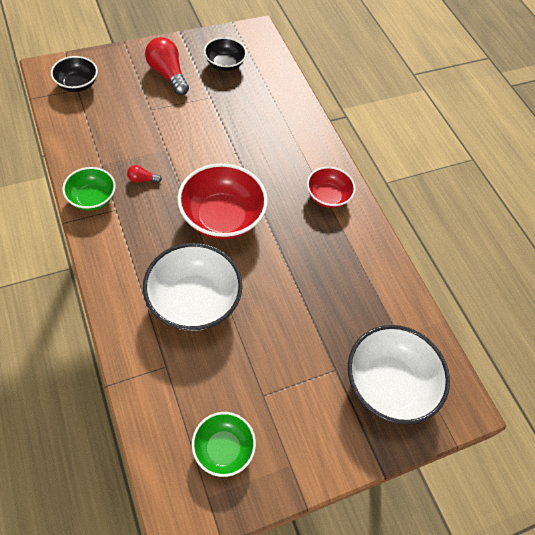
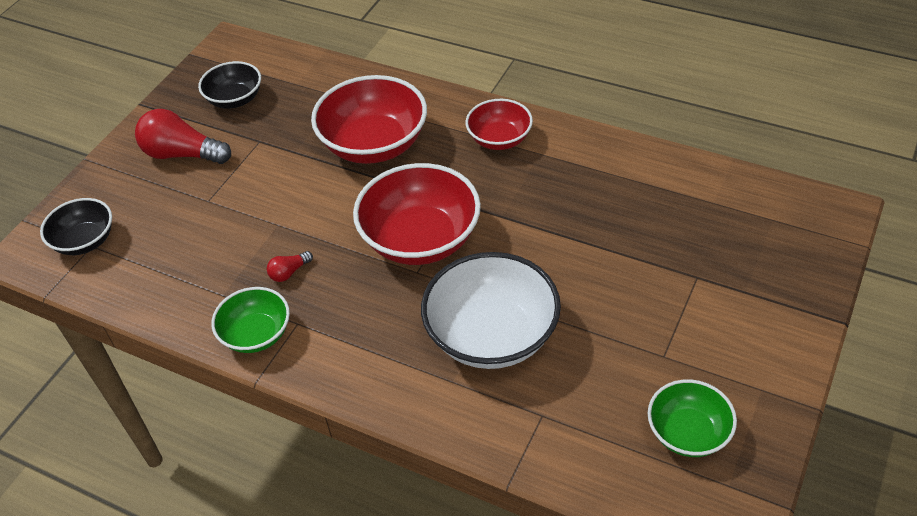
camera: 30 degrees left, 10 degrees down
white bowl [348,325,450,424] -> none
none -> red bowl [311,75,427,164]

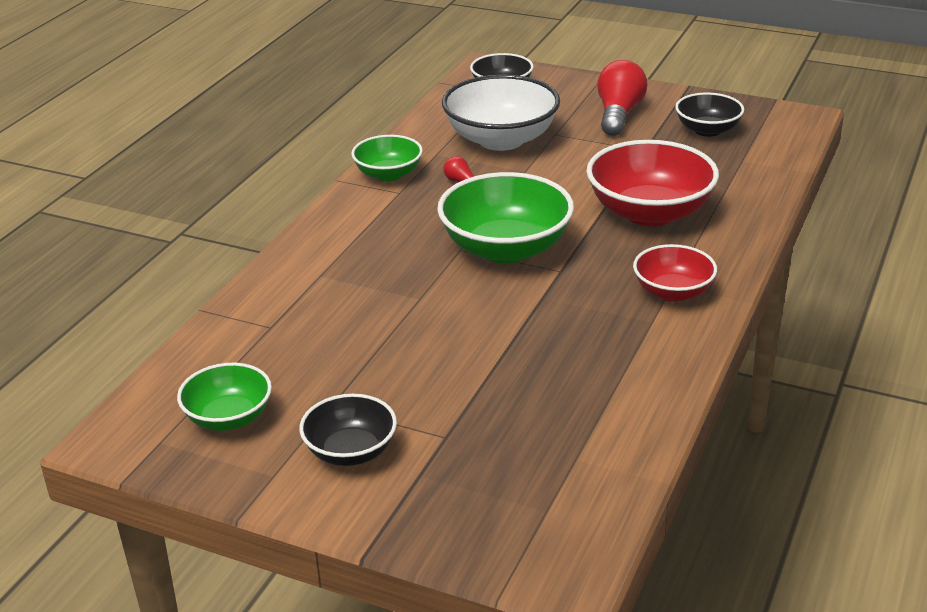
camera: 85 degrees right, 15 degrees down
red bowl [353,163,481,265] -> green bowl [437,172,574,263]
white bowl [421,252,561,369] -> white bowl moved to [442,75,560,151]
none -> black bowl [299,394,397,466]

